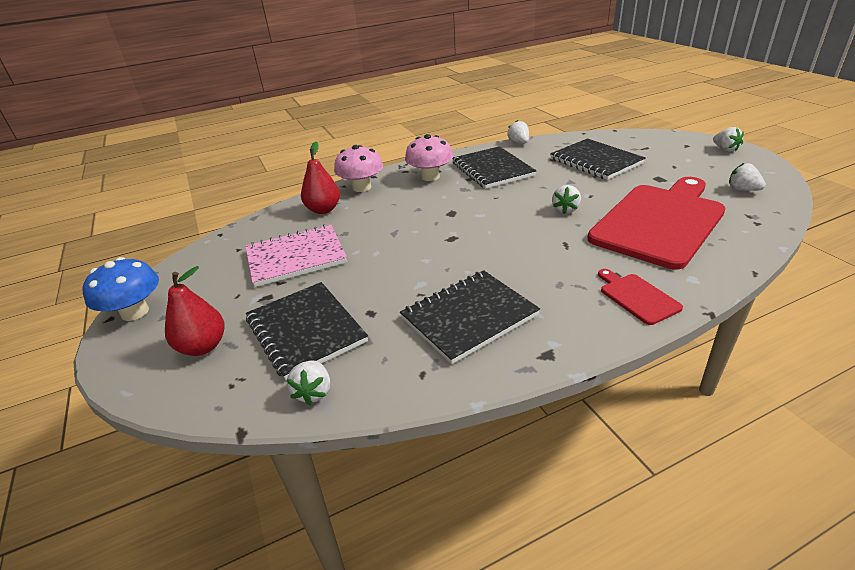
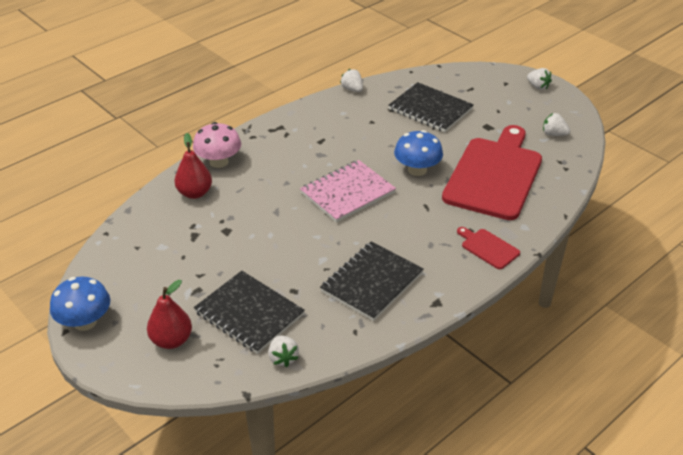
camera: 20 degrees left, 5 degrees up
pink notebook [245,224,347,287] -> pink notebook moved to [300,160,396,223]
pink mushroom [405,134,453,181] -> none
black notebook [452,146,536,189] -> none
white strawberry [552,185,581,214] -> blue mushroom [394,130,443,176]

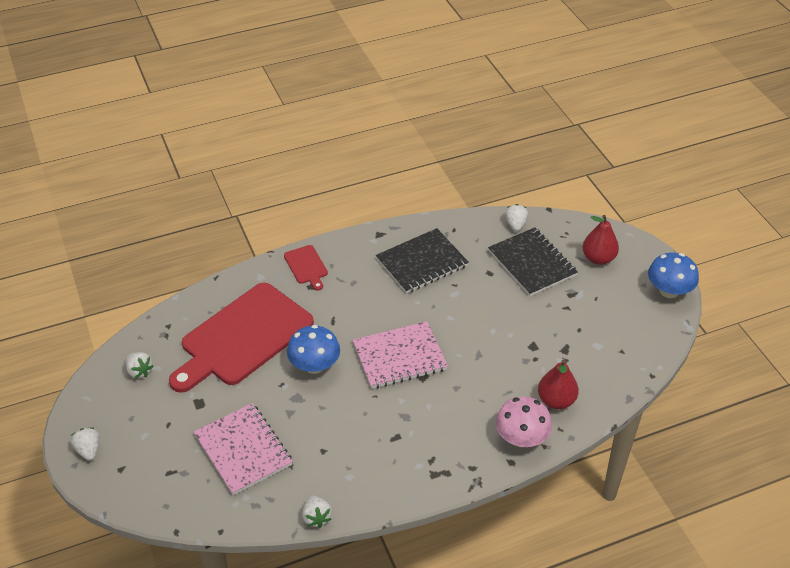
camera: 160 degrees left, 5 degrees up
black notebook [388,82,474,132] -> pink notebook [194,403,293,495]

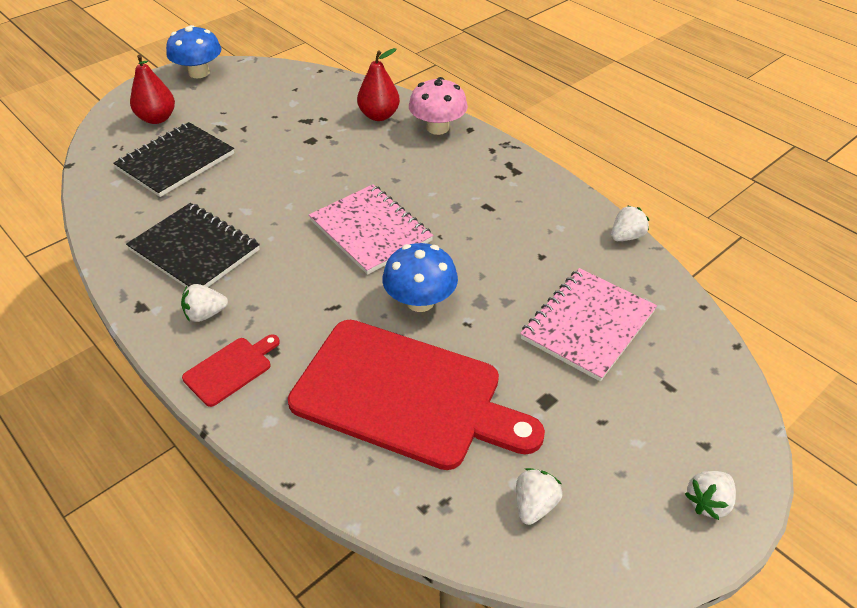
camera: 110 degrees left, 0 degrees up
white strawberry [505,204,528,232] -> white strawberry moved to [181,284,228,322]

